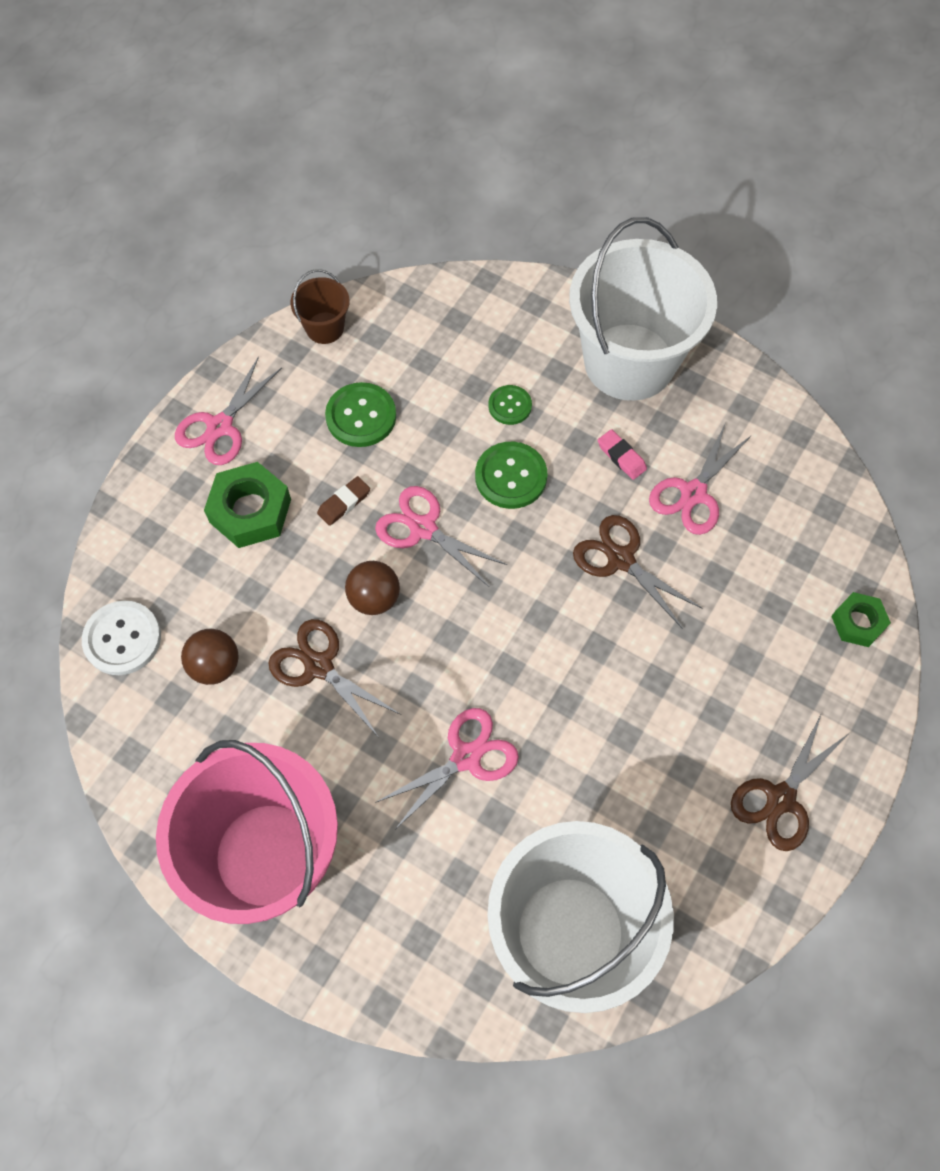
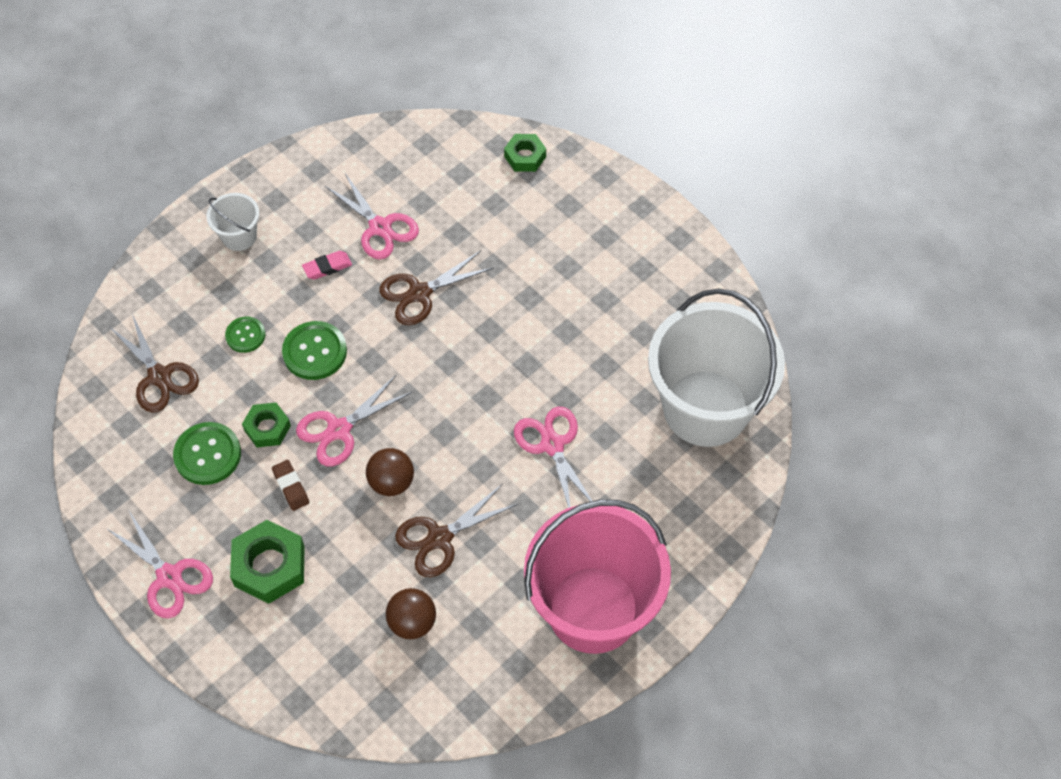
camera: 75 degrees left, 5 degrees down
white button [82,601,161,675] -> none
brown bucket [290,269,350,344] -> none
white bucket [569,217,717,401] -> white bucket [206,193,259,251], size x0.43
brown scissors [731,713,848,851] -> brown scissors moved to [110,314,199,413]
none -> green nut [242,402,291,447]

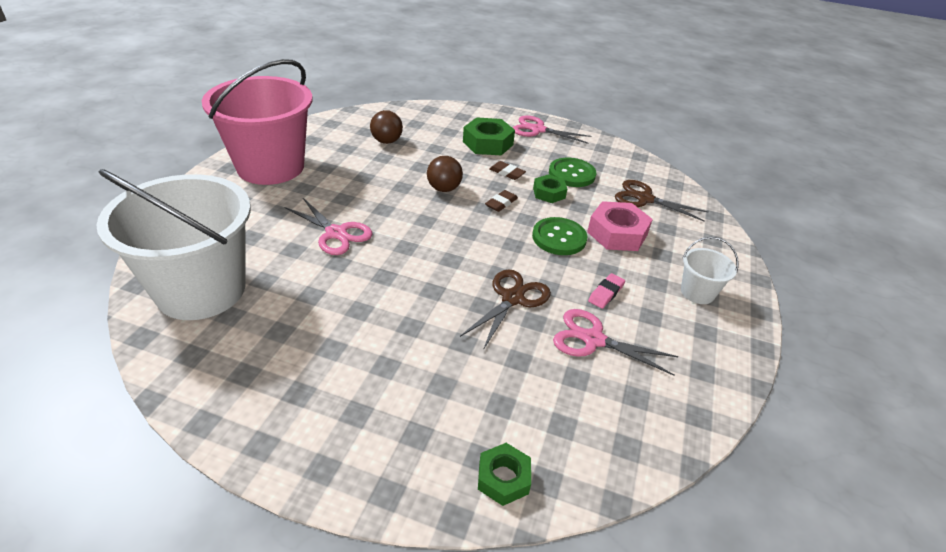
camera: 150 degrees right, 20 degrees down
green button [225,317,265,353] -> pink nut [587,201,653,251]
pink scissors [296,375,412,466] -> brown eraser [485,190,518,212]
brown scissors [395,484,518,577] -> none

